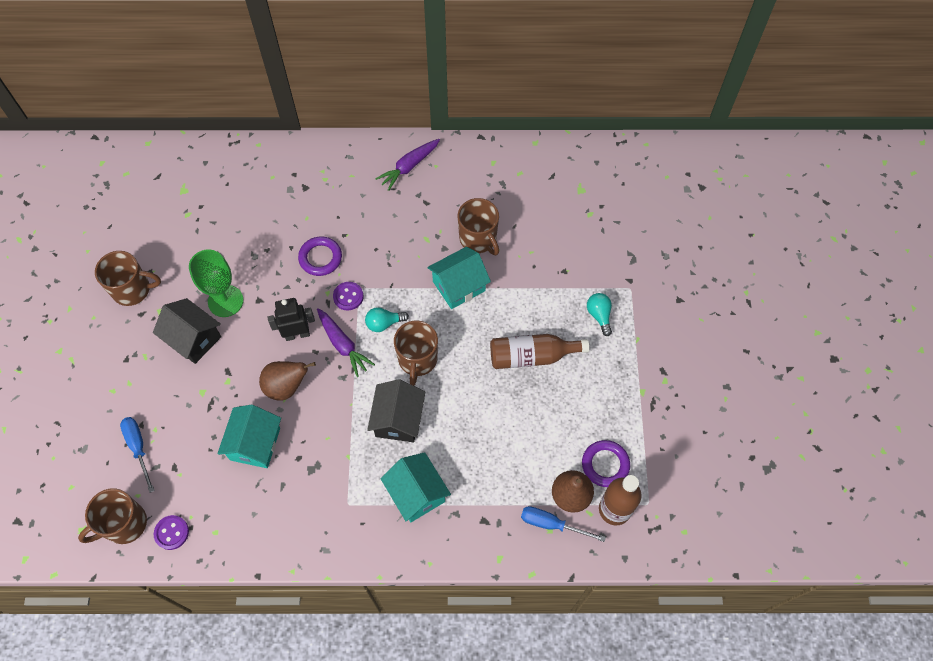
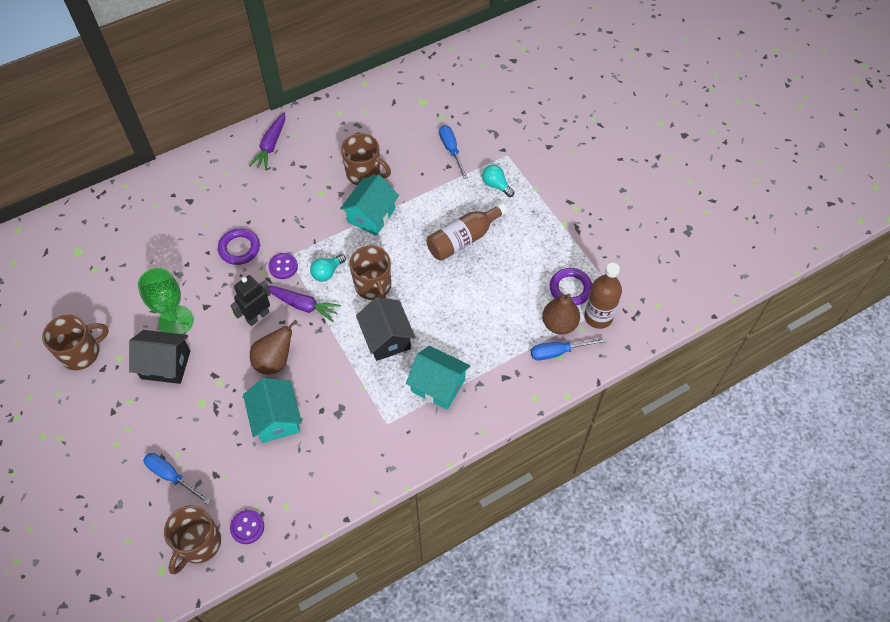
camera: 30 degrees left, 5 degrees down
none -> blue screwdriver [439,125,468,179]

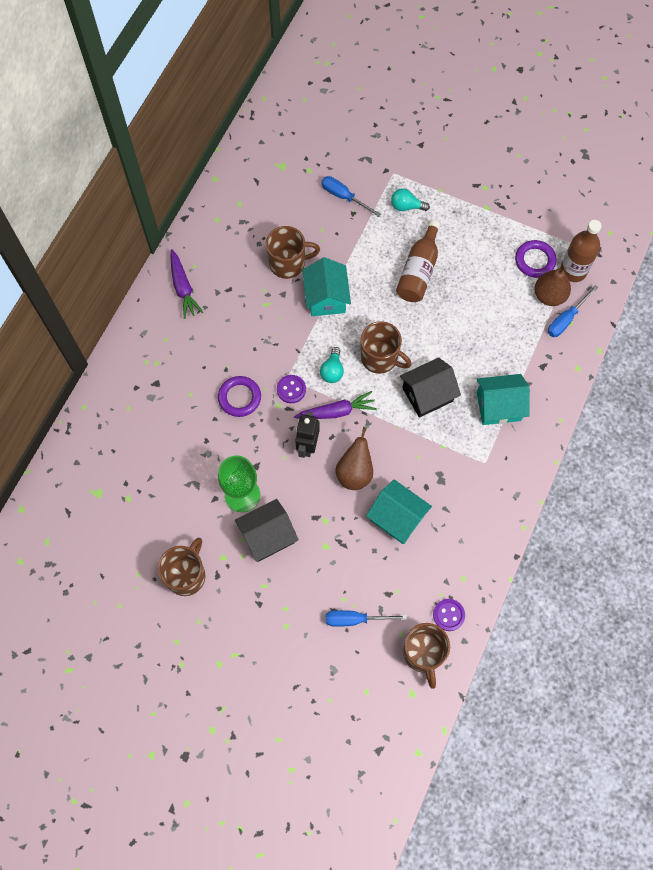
camera: 35 degrees left, 10 degrees up
black house [356,297,416,361] -> black house turned 60 degrees counterclockwise [400,358,461,418]

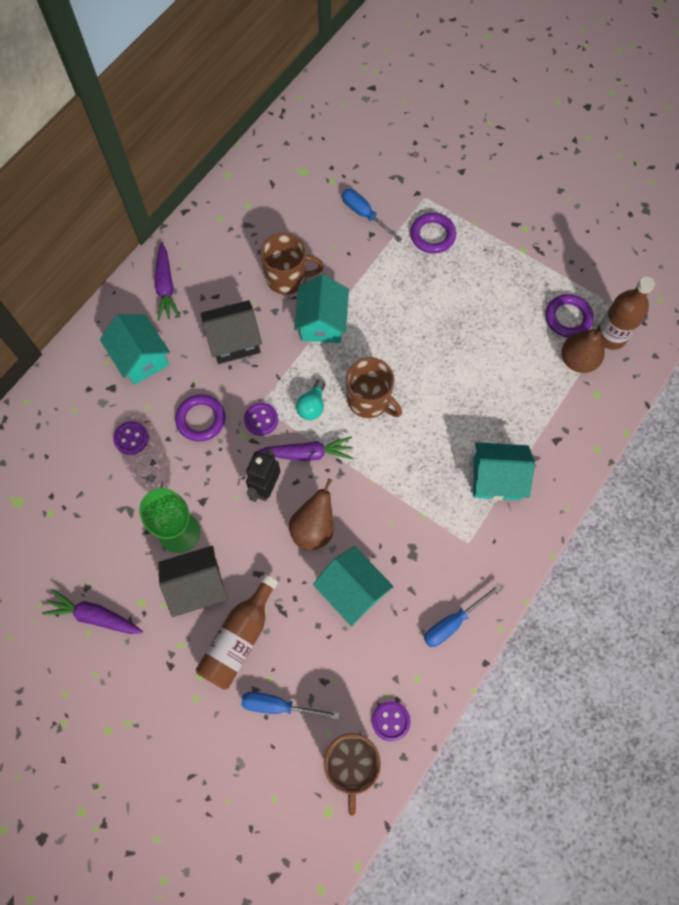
camera: 10 degrees right, 0 degrees up
brown mug [158,538,206,596] -> purple carrot [42,589,143,634]
turquoise light bulb [391,188,430,211] -> purple ring [410,213,456,254]
brown bottle [396,220,440,302] -> brown bottle moved to [196,574,278,690]
black house [400,358,461,418] -> black house moved to [201,300,262,364]
blue screwdriver [548,285,598,337] -> blue screwdriver moved to [424,584,502,647]
none -> turquoise house [100,314,170,385]
none -> purple button [113,421,149,455]

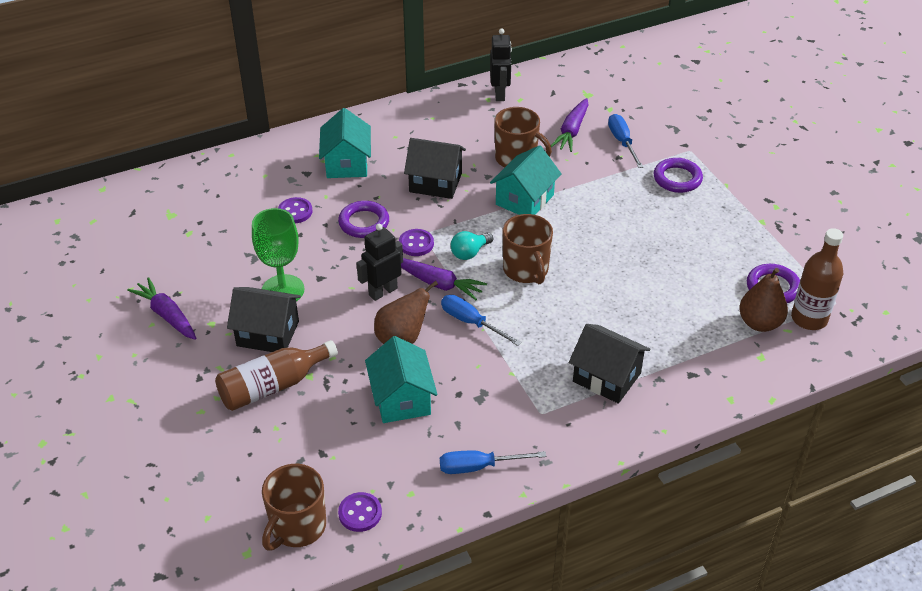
camera: 30 degrees right, 25 degrees down
purple carrot [155,242,180,321] -> purple carrot moved to [551,98,588,152]
blue screwdriver [241,692,340,719] -> blue screwdriver moved to [441,295,522,346]
turquoise house [473,442,535,500] -> black house [569,324,650,404]
none -> black robot [490,28,512,101]

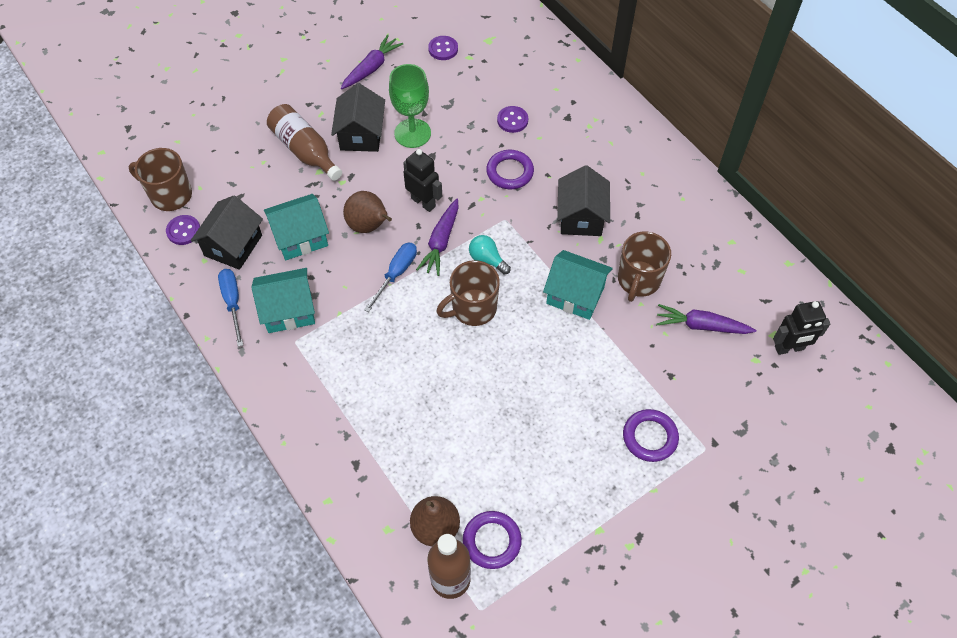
camera: 80 degrees right, 15 degrees up
turquoise house [319,108,371,178] -> turquoise house moved to [251,268,315,333]
purple button [399,229,434,256] -> purple button moved to [428,36,458,60]
black robot [490,28,512,101] -> black robot moved to [773,301,830,355]
black house [569,324,650,404] -> black house moved to [191,195,263,270]
blue screwdriver [608,114,643,168] -> none

